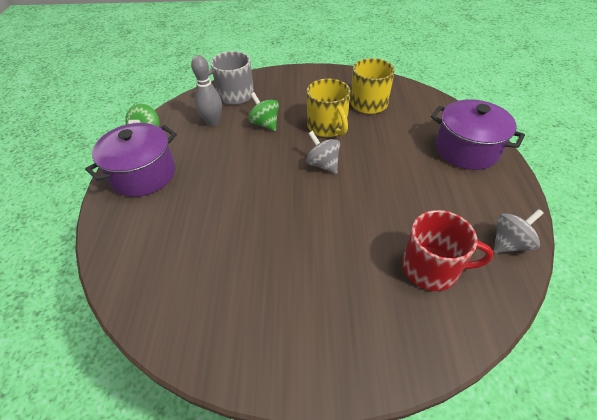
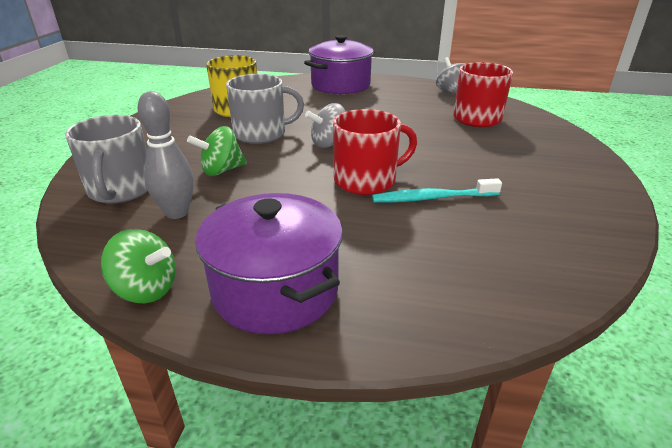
camera: 80 degrees left, 15 degrees down
yellow mug [307,78,351,137] -> grey mug [226,74,304,144]
none -> red mug [333,109,417,195]
none -> turquoise toothbrush [372,178,502,203]

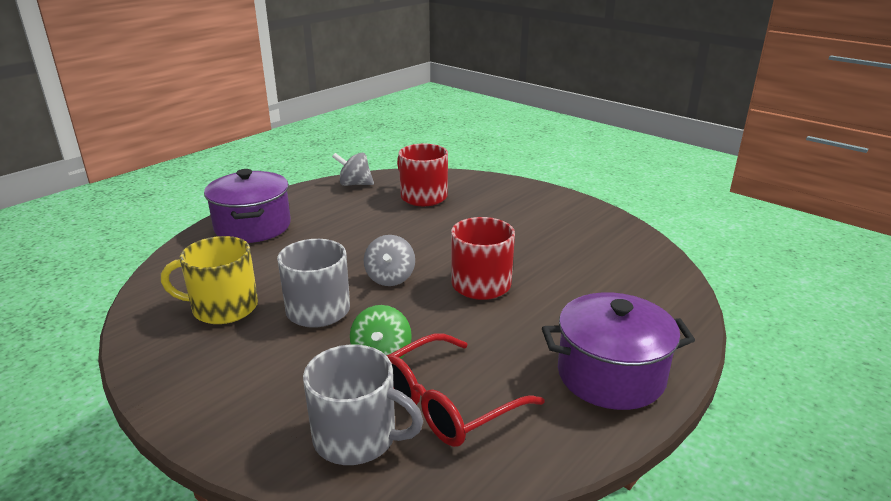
camera: 60 degrees left, 5 degrees down
green spinning top [101,229,176,303] -> none
grey bowling pin [137,91,194,219] -> red glasses [386,334,544,447]
turquoise toothbrush [372,178,502,203] -> none

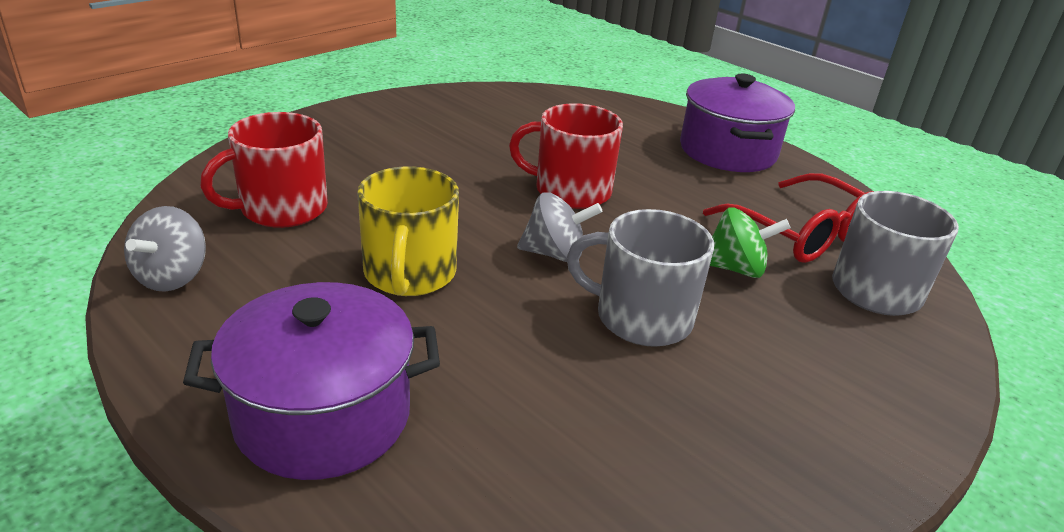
camera: 90 degrees left, 5 degrees up
yellow mug [161,236,258,324] -> yellow mug moved to [357,166,459,296]

